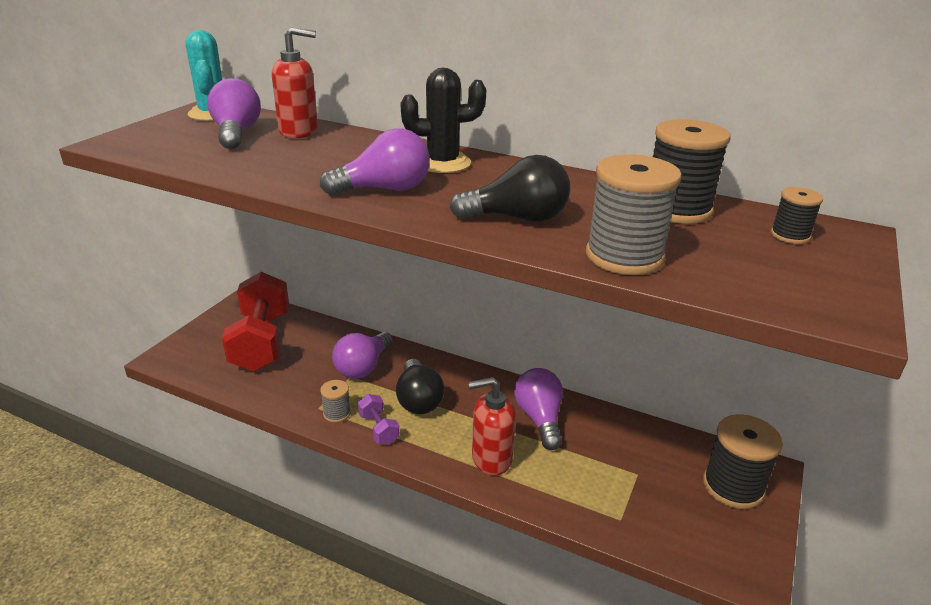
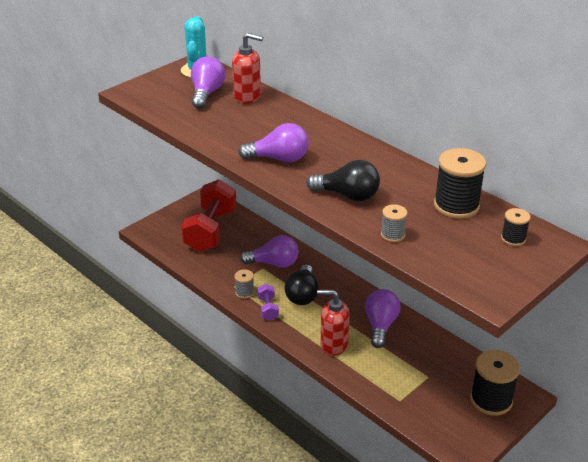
camera: 20 degrees right, 5 degrees up
purple light bulb [332,332,393,379] -> purple light bulb turned 135 degrees counterclockwise [240,235,299,268]
black cactus [400,68,486,173] -> none
grey spool [586,154,682,275] -> grey spool [381,204,407,242], size x0.52

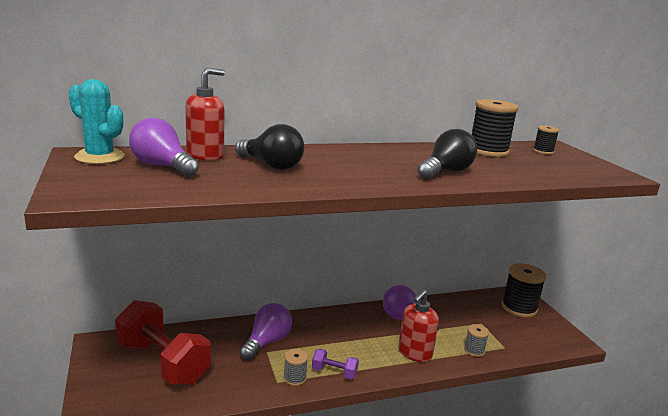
camera: 65 degrees left, 15 degrees down
purple light bulb [238,123,309,162] -> none
black light bulb [284,264,319,305] -> black light bulb moved to [235,124,304,170]
grey spool [381,204,407,242] -> grey spool moved to [464,324,489,357]

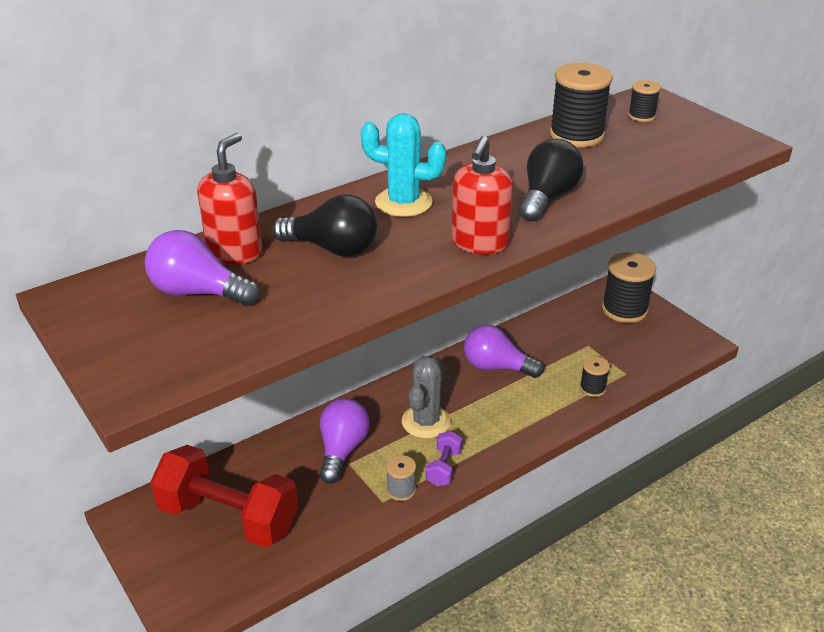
camera: 15 degrees left, 15 degrees up
turquoise cactus [68,79,125,164] -> turquoise cactus moved to [361,113,446,217]
purple dumbbell [312,349,359,379] -> purple dumbbell turned 75 degrees counterclockwise [426,431,462,486]
red soap dispenser [398,289,439,362] -> red soap dispenser moved to [451,136,513,254]
grey spool [464,324,489,357] -> black spool [580,357,610,397]
none -> grey cactus [402,356,451,438]

